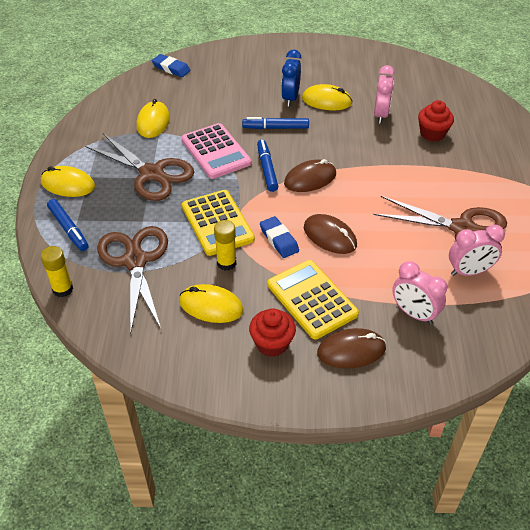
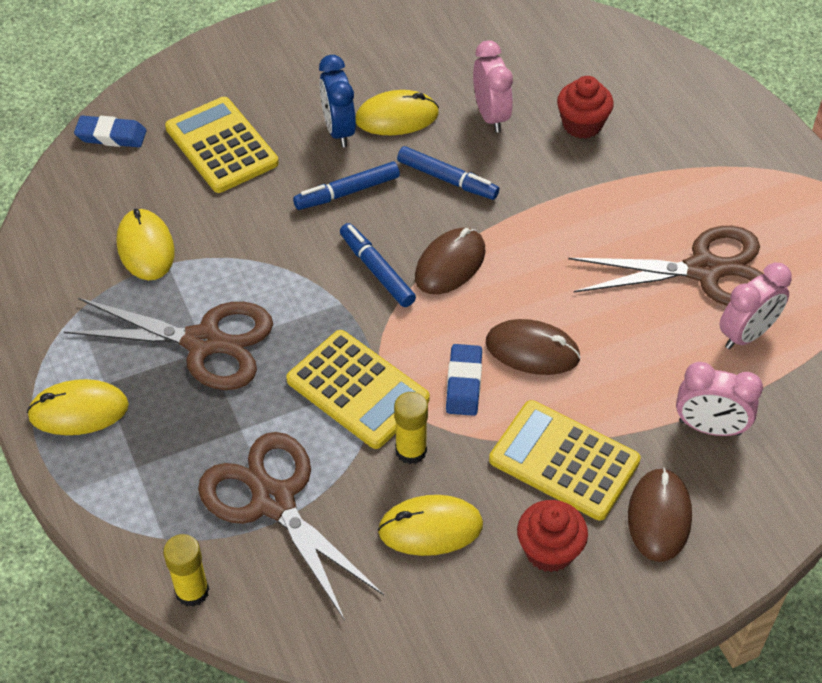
camera: 25 degrees left, 5 degrees up
blue marker [47,199,89,251] -> blue marker moved to [397,146,499,200]
pink calculator [181,123,252,179] -> none
blue eraser [260,216,299,258] -> blue eraser turned 60 degrees clockwise [446,344,482,416]
brown mouse [317,328,386,369] -> brown mouse turned 45 degrees counterclockwise [628,468,692,562]
none -> yellow calculator [165,97,279,193]

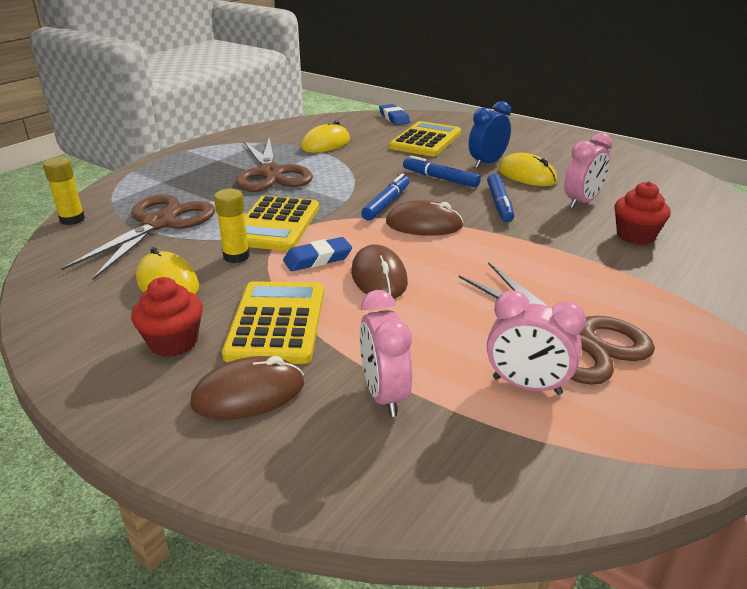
camera: 60 degrees right, 20 degrees down
yellow mouse [27,379,129,435] -> none

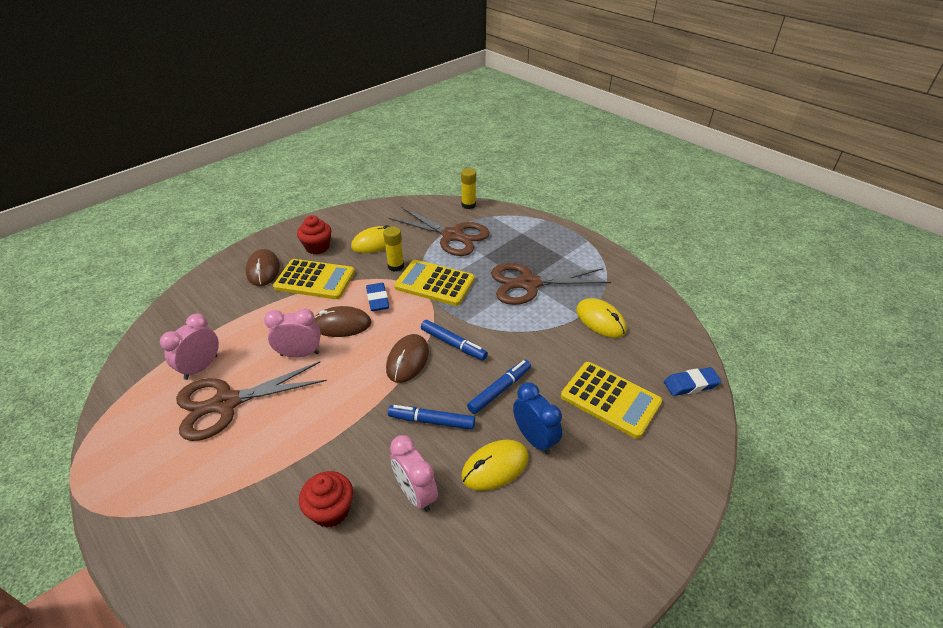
camera: 100 degrees right, 10 degrees up
pink clock [360,290,412,417] -> pink clock moved to [264,308,321,358]

